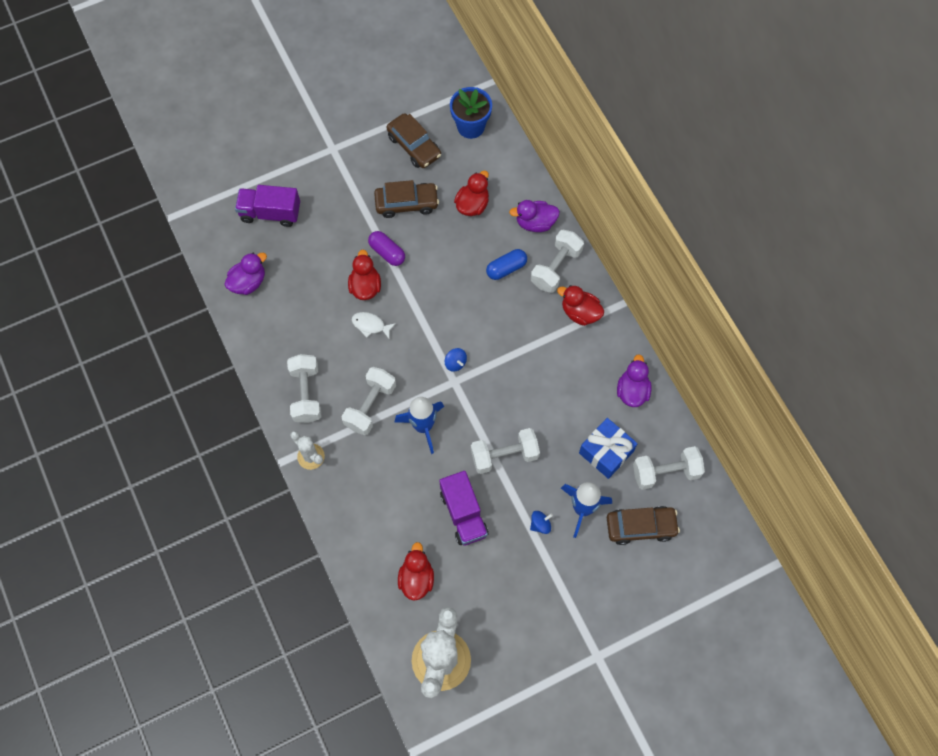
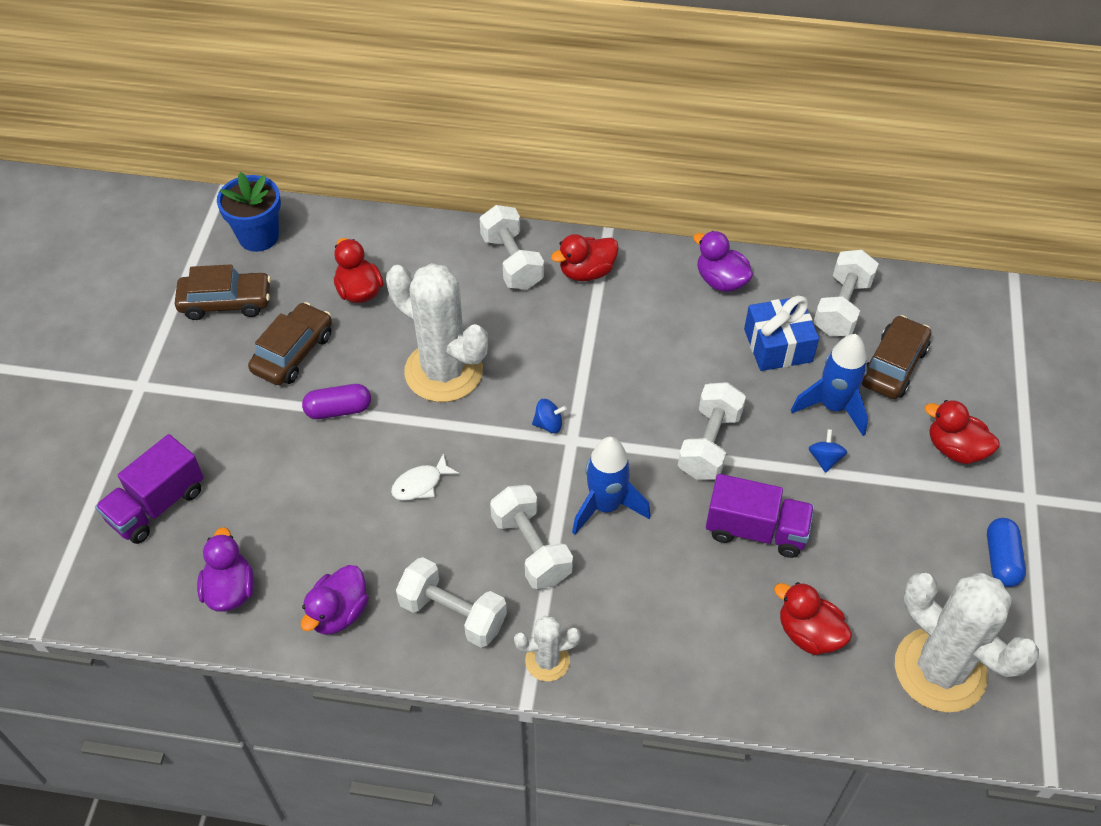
camera: 55 degrees left, 15 degrees down
red duck [348,250,381,300] -> red duck moved to [925,400,999,464]
blue capsule [486,249,527,280] -> blue capsule moved to [987,518,1026,587]
purple duck [509,200,560,232] -> purple duck moved to [301,565,369,635]
none -> white cactus [386,263,488,402]

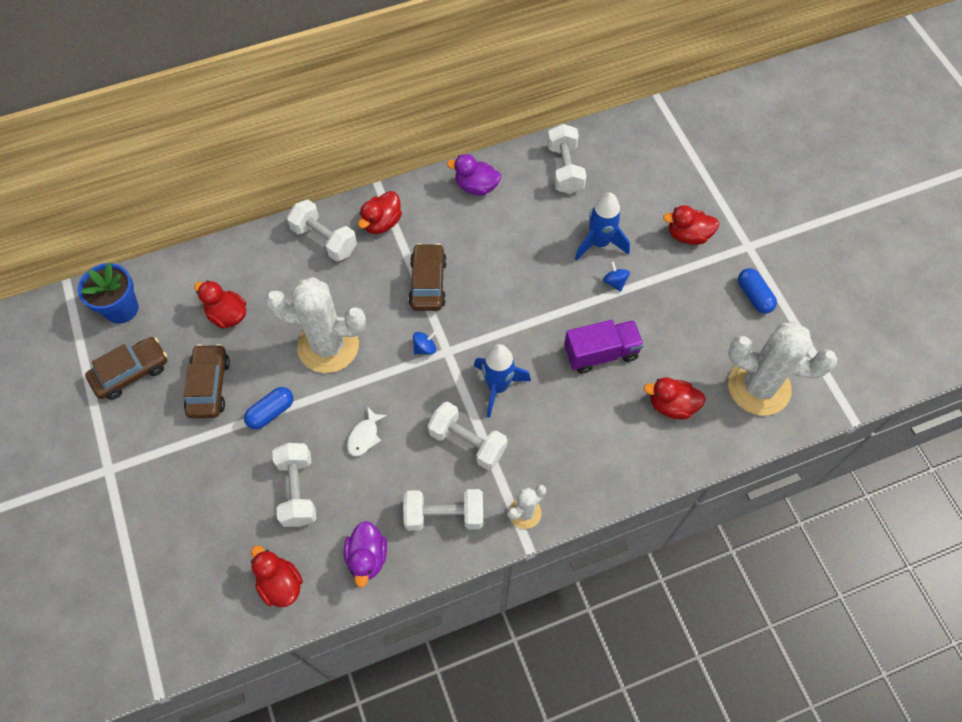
camera: 30 degrees left, 10 degrees up
purple truck [95,434,204,544] -> none
purple duck [197,527,254,612] -> red duck [251,545,303,607]
purple capsule [302,384,371,419] -> blue capsule [244,387,294,429]
white dumbbell [678,382,746,480] -> white dumbbell moved to [272,443,317,527]
blue gift [744,296,819,371] -> none
brown car [862,315,931,399] -> brown car moved to [408,243,447,311]

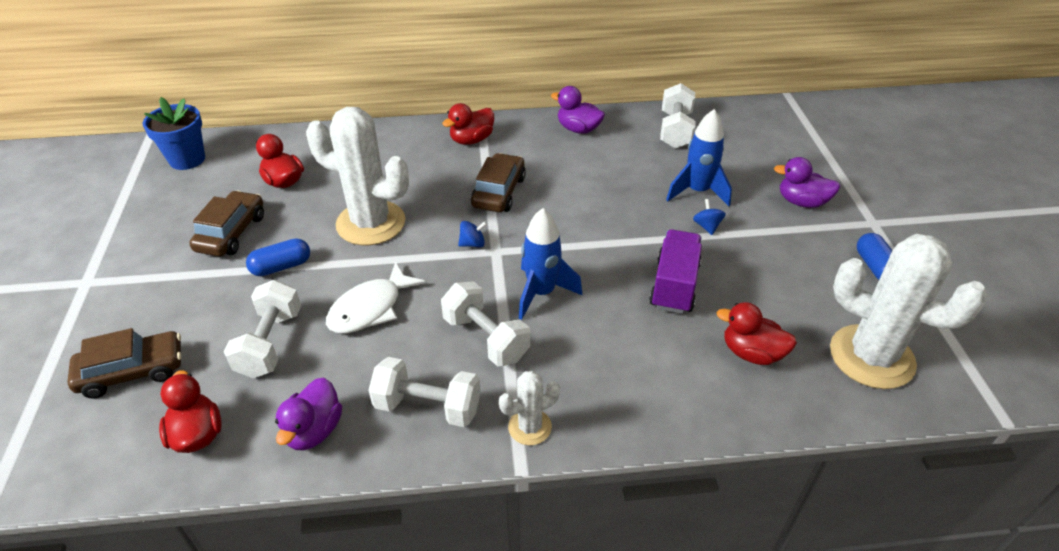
camera: 15 degrees right, 20 degrees down
brown car [85,337,167,400] -> brown car moved to [67,328,182,399]
white dumbbell [287,200,357,262] -> none
white fish [347,406,387,456] -> white fish [326,262,426,333], size x1.67
purple truck [564,320,644,374] -> purple truck turned 75 degrees counterclockwise [649,229,702,314]
red duck [663,205,719,245] -> purple duck [774,157,841,208]

